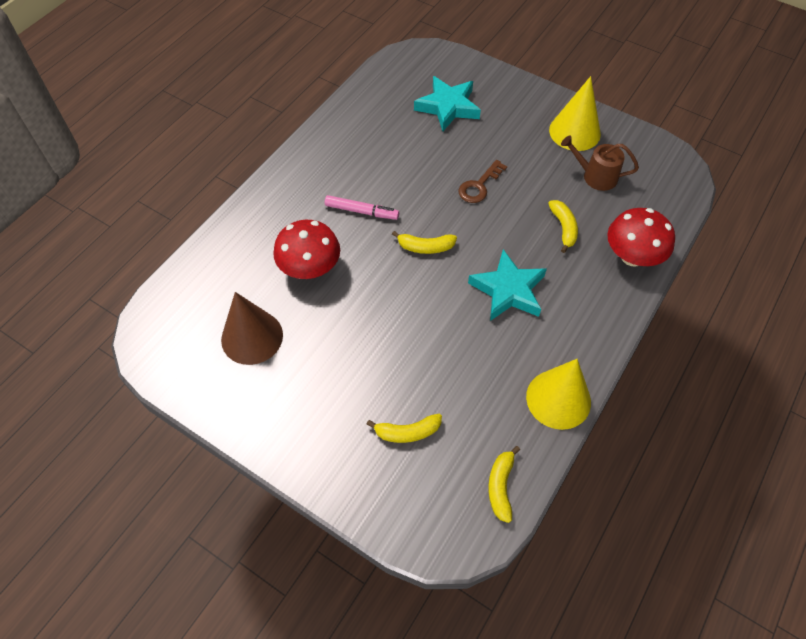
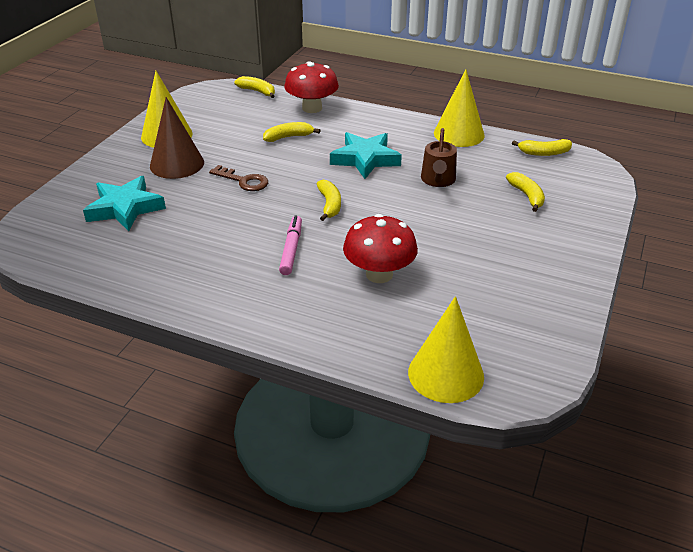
camera: 100 degrees left, 20 degrees down
brown cone [221,292,283,365] -> brown cone moved to [150,97,204,179]
brown watering can [561,135,639,191] -> brown watering can moved to [421,128,457,187]
none -> yellow banana [234,76,275,98]
none -> yellow cone [408,296,484,403]

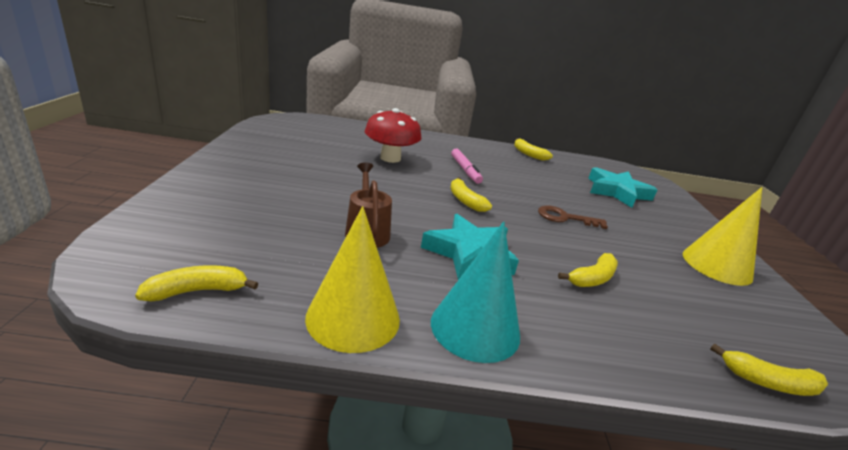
camera: 155 degrees right, 10 degrees down
brown cone [150,97,204,179] -> none
red mushroom [284,62,339,113] -> none
yellow cone [408,296,484,403] -> none
yellow banana [506,172,545,212] -> yellow banana moved to [514,138,553,161]
none -> turquoise cone [431,221,520,363]

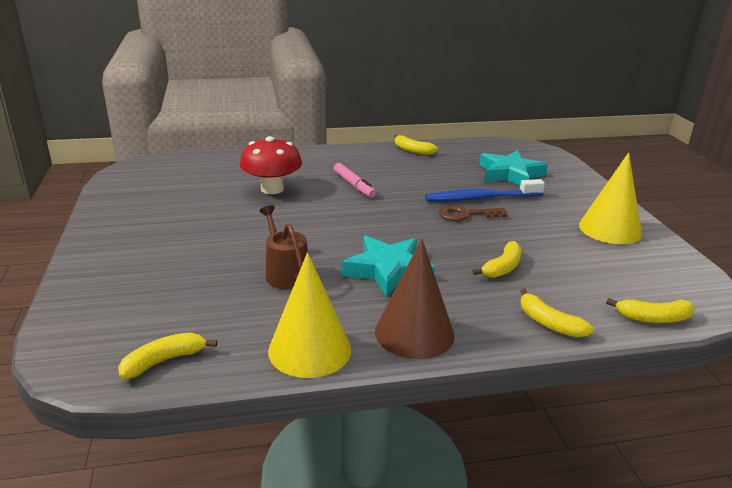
camera: 10 degrees left, 0 degrees up
turquoise cone [431,221,520,363] -> brown cone [375,239,455,359]
yellow banana [450,177,492,212] -> yellow banana moved to [520,288,594,338]
none -> blue toothbrush [425,179,545,202]

